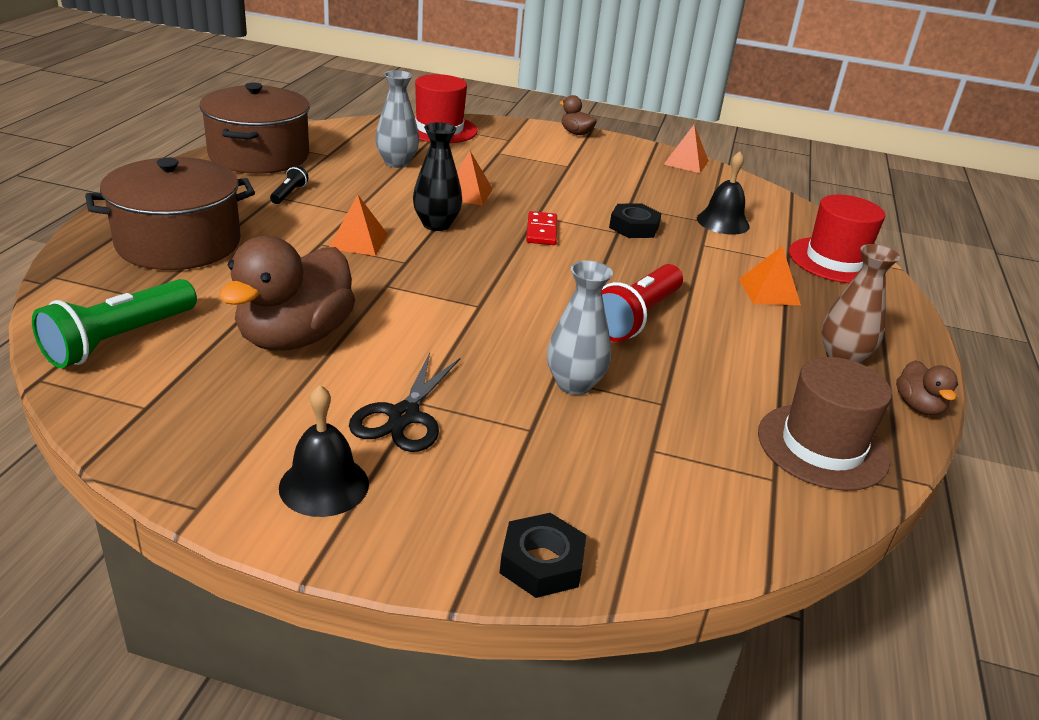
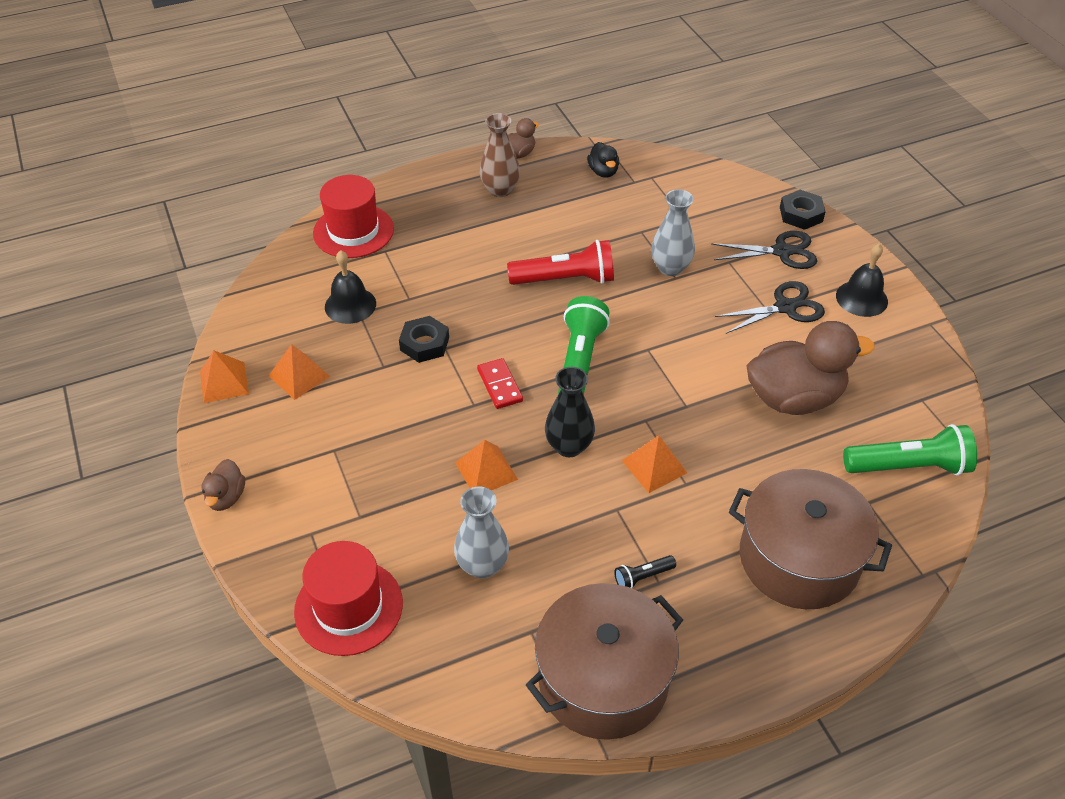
camera: 125 degrees left, 15 degrees up
red domino [526,211,557,245] -> red domino turned 75 degrees counterclockwise [477,358,523,409]
orange pyramid [739,246,801,305] -> orange pyramid moved to [269,344,330,400]
brown hat [758,357,892,491] -> black duck [587,142,619,178]
none -> green flashlight [558,296,610,395]
none -> black scissors [711,231,817,269]

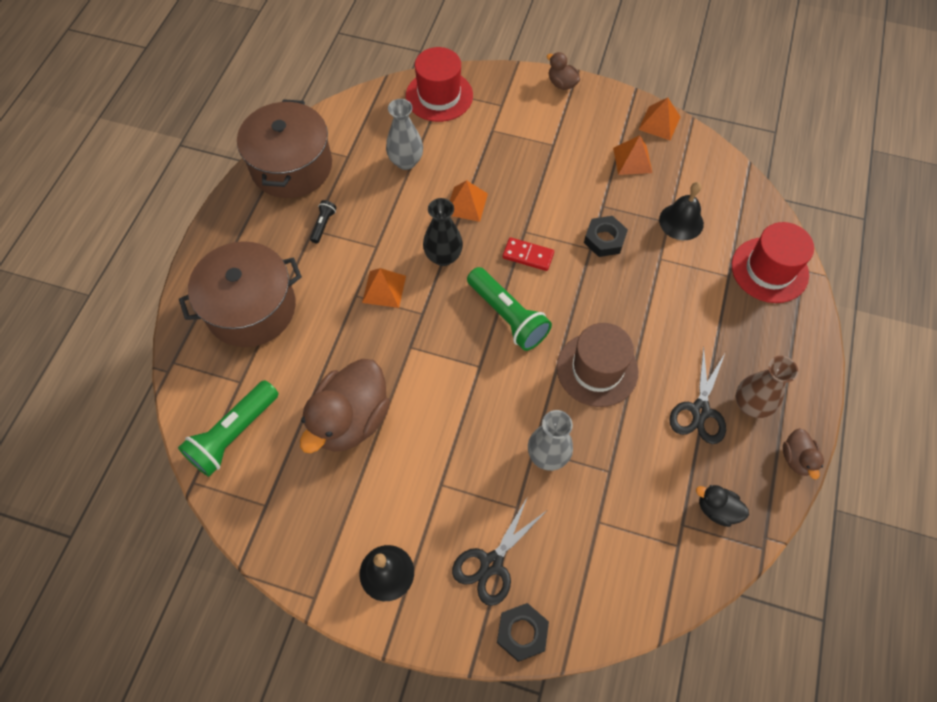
camera: 130 degrees right, 15 degrees up
red flashlight [507,240,614,285] -> brown hat [557,323,638,407]
black scissors [715,281,825,334] -> black scissors moved to [669,346,726,444]

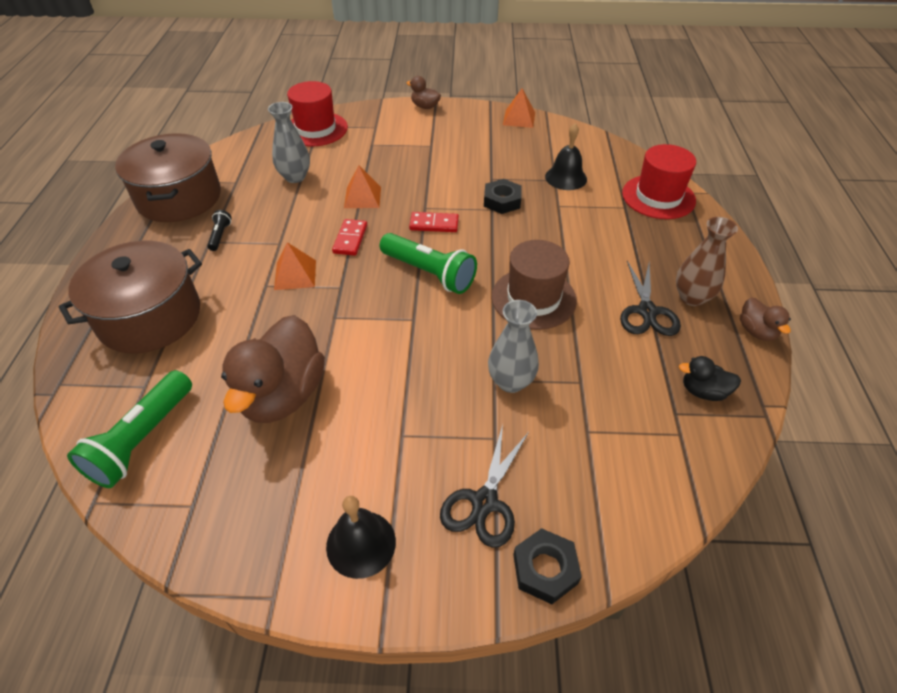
camera: 15 degrees left, 15 degrees down
black vase [423,198,463,266] -> red domino [332,219,367,256]
orange pyramid [613,135,652,175] -> none

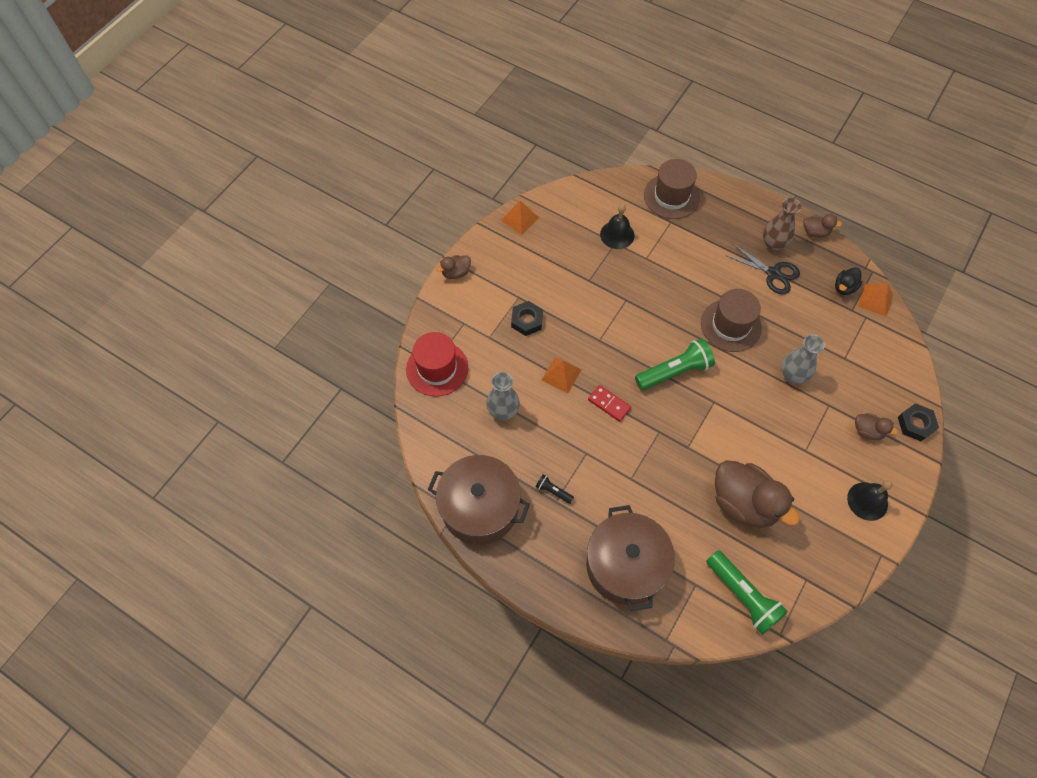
camera: 60 degrees left, 15 degrees up
orange pyramid [274,242,316,290] -> orange pyramid moved to [858,283,893,317]
red domino [409,212,459,232] -> none
black scissors [440,425,529,548] -> brown duck [855,413,898,440]
black nut [484,179,522,214] -> black nut moved to [511,301,543,336]
red hat [622,144,696,219] -> brown hat [644,159,700,219]

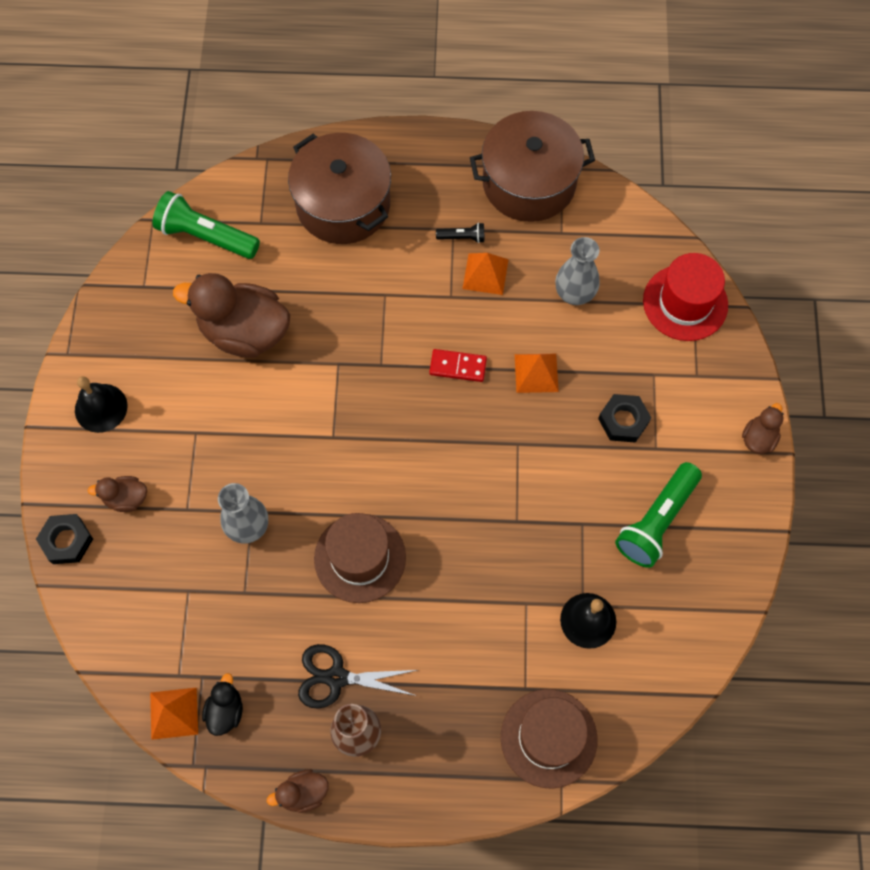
camera: 150 degrees right, 5 degrees up
orange pyramid [501,201,539,235] -> orange pyramid moved to [462,253,509,295]
green flashlight [635,338,715,390] -> green flashlight moved to [615,462,702,568]

